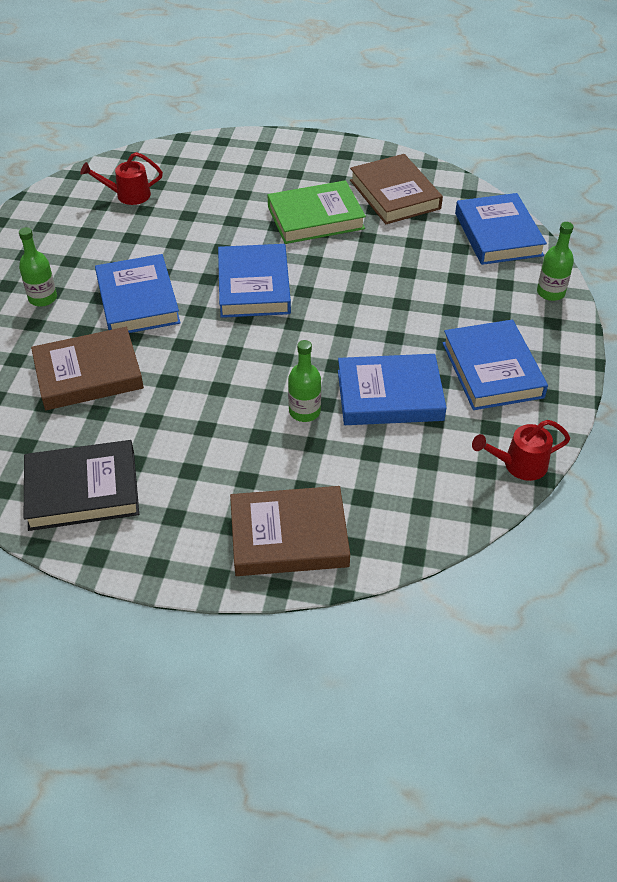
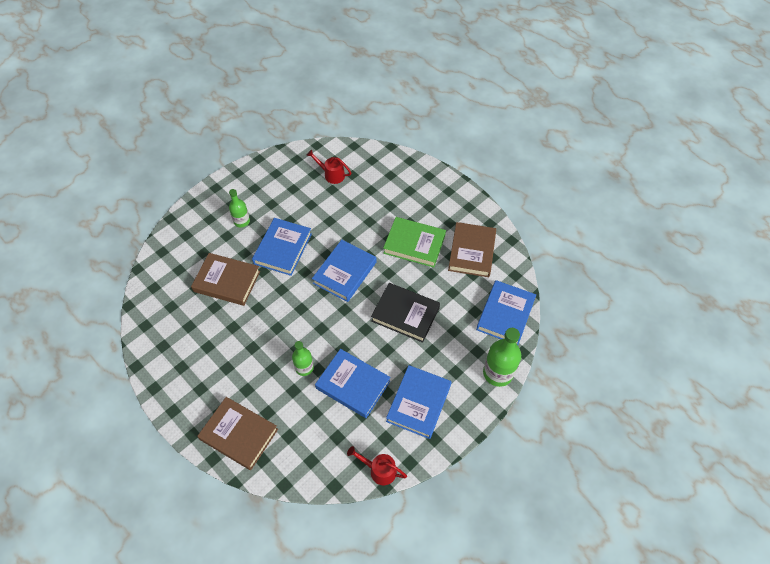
camera: 35 degrees right, 10 degrees up
black book [24,440,139,531] -> black book moved to [371,283,440,343]
green bottle [537,222,574,301] -> green bottle [483,328,521,387], size x1.63

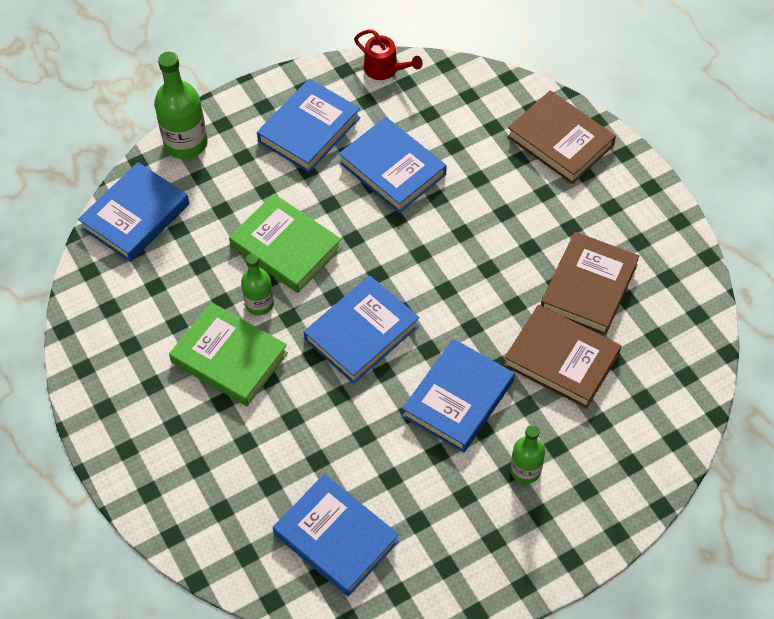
camera: 165 degrees left, 0 degrees up
green bottle [292,341,314,376] -> green bottle moved to [241,253,274,316]
red watering can [306,150,351,184] -> blue book [273,474,399,597]
black book [371,283,440,343] -> green book [229,194,342,293]
brown book [448,222,496,277] -> brown book moved to [541,232,640,335]

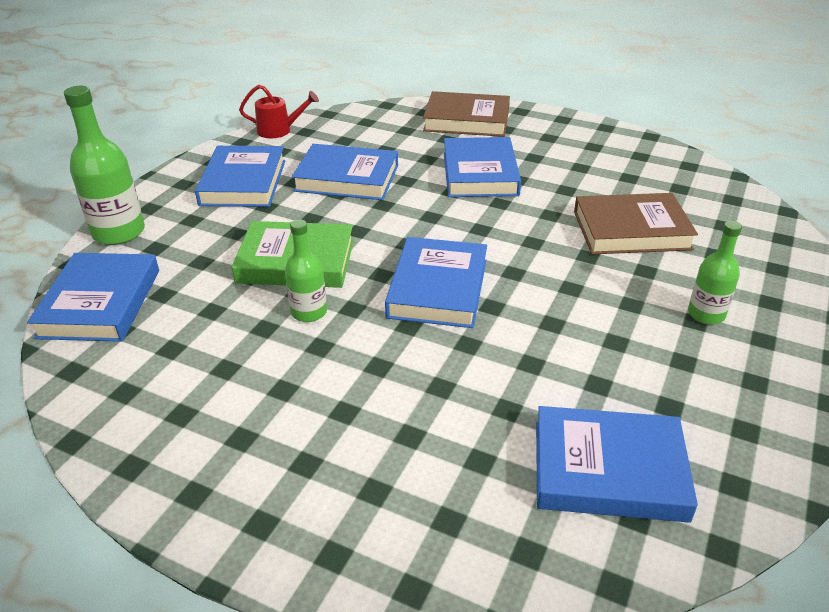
camera: 35 degrees left, 20 degrees down
green book [169,302,288,406] -> none
blue book [402,339,515,453] -> blue book moved to [444,137,521,197]
brown book [541,232,640,335] -> none

